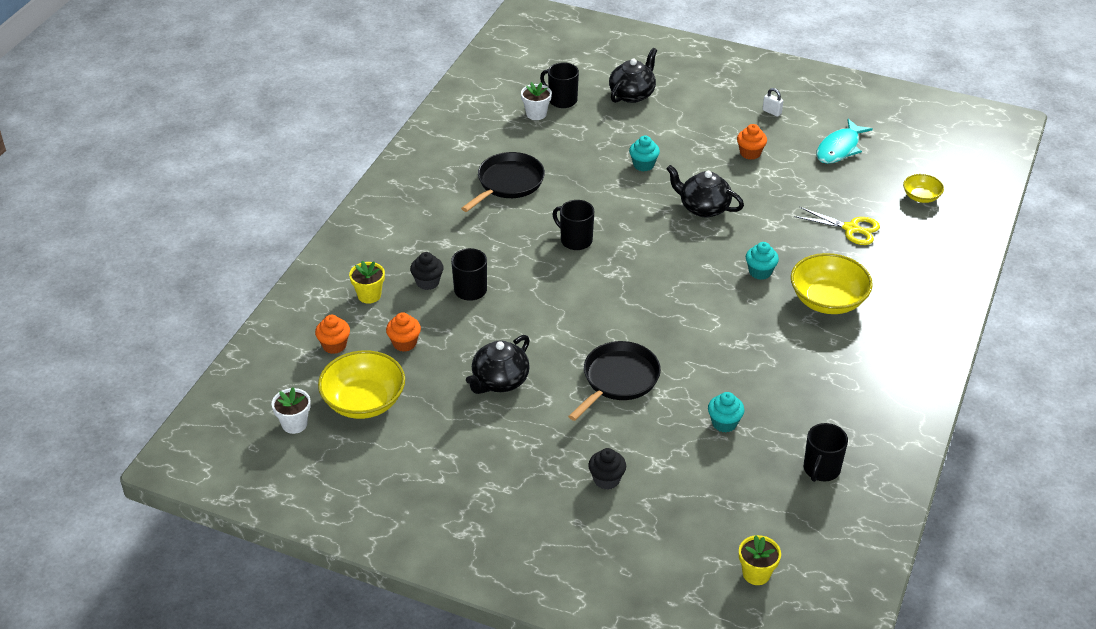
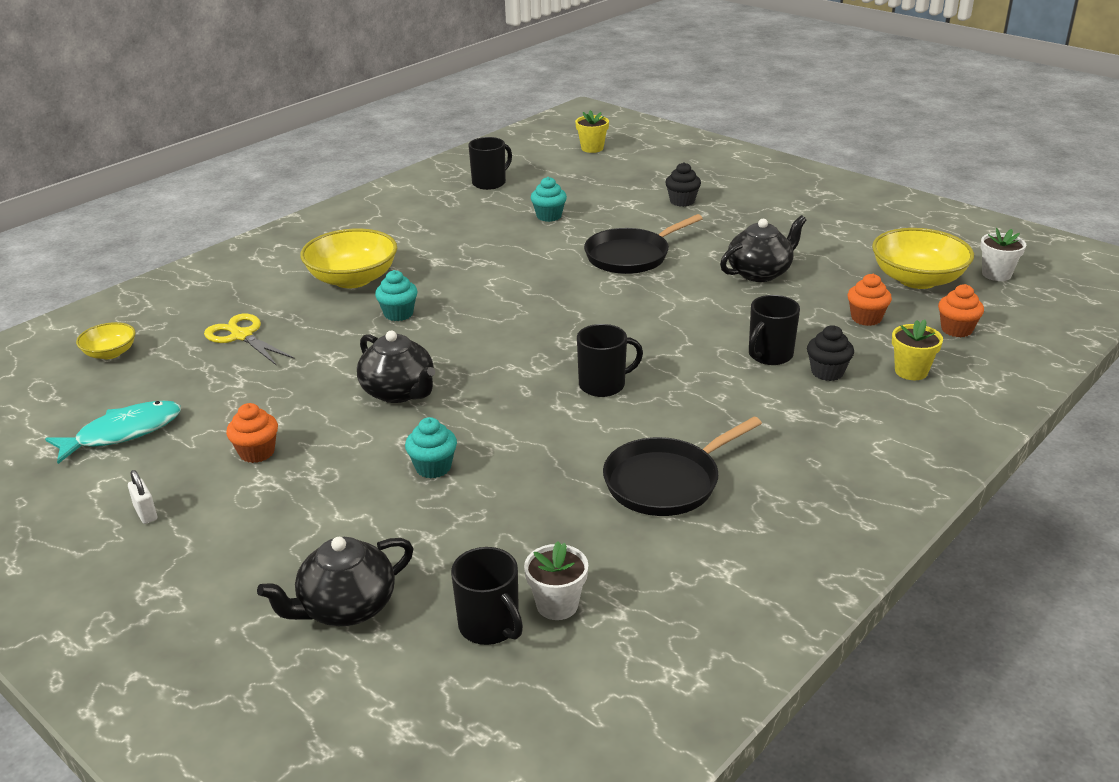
camera: 160 degrees left, 10 degrees down
black mug [553,200,594,250] -> black mug turned 75 degrees counterclockwise [577,324,643,397]

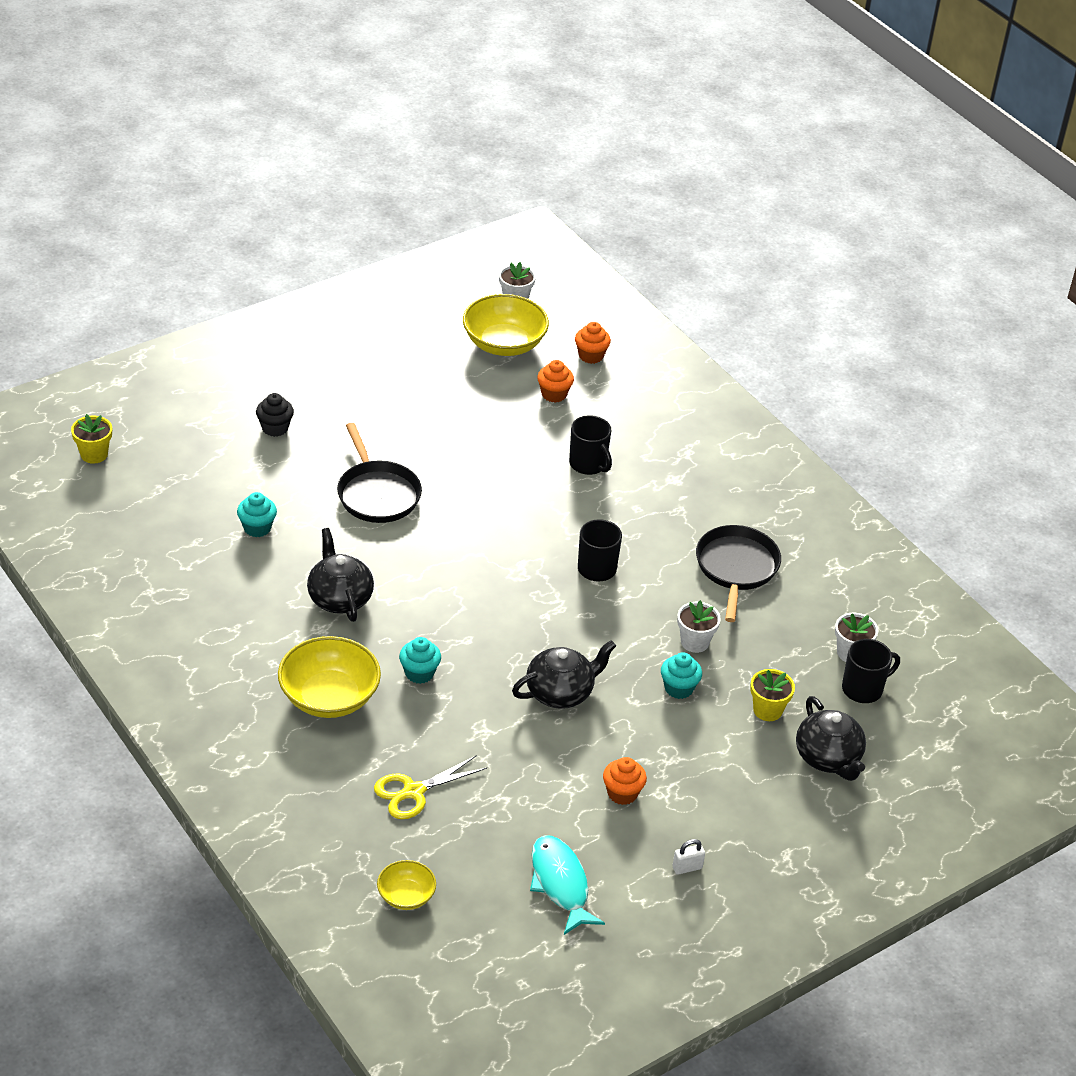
camera: 80 degrees left, 10 degrees up
black mug [468,137,512,190] -> none
black pan [603,417,762,516] -> black pan turned 150 degrees counterclockwise [696,525,781,622]
black teapot [720,215,806,282] -> black teapot moved to [307,528,374,622]
black cupcake [807,325,854,381] -> none
yellow flower pot [892,319,943,380] -> yellow flower pot moved to [750,669,795,721]
none -> white flower pot [677,600,721,653]

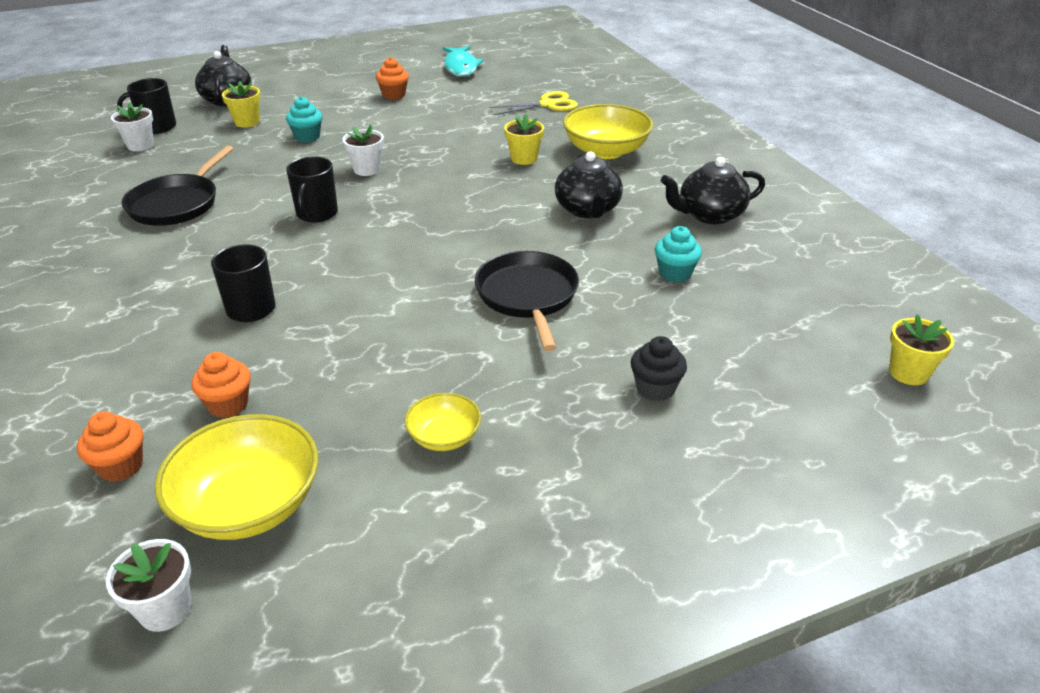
camera: 165 degrees left, 5 degrees down
yellow bowl [377,860,436,910] -> yellow bowl moved to [405,393,481,451]
turquoise cupcake [399,637,441,684] -> yellow flower pot [504,114,544,165]
black teapot [512,640,616,709] -> black teapot moved to [661,157,765,224]
white padlock [672,839,705,875] -> none
white flower pot [677,600,721,653] -> white flower pot moved to [342,125,384,176]

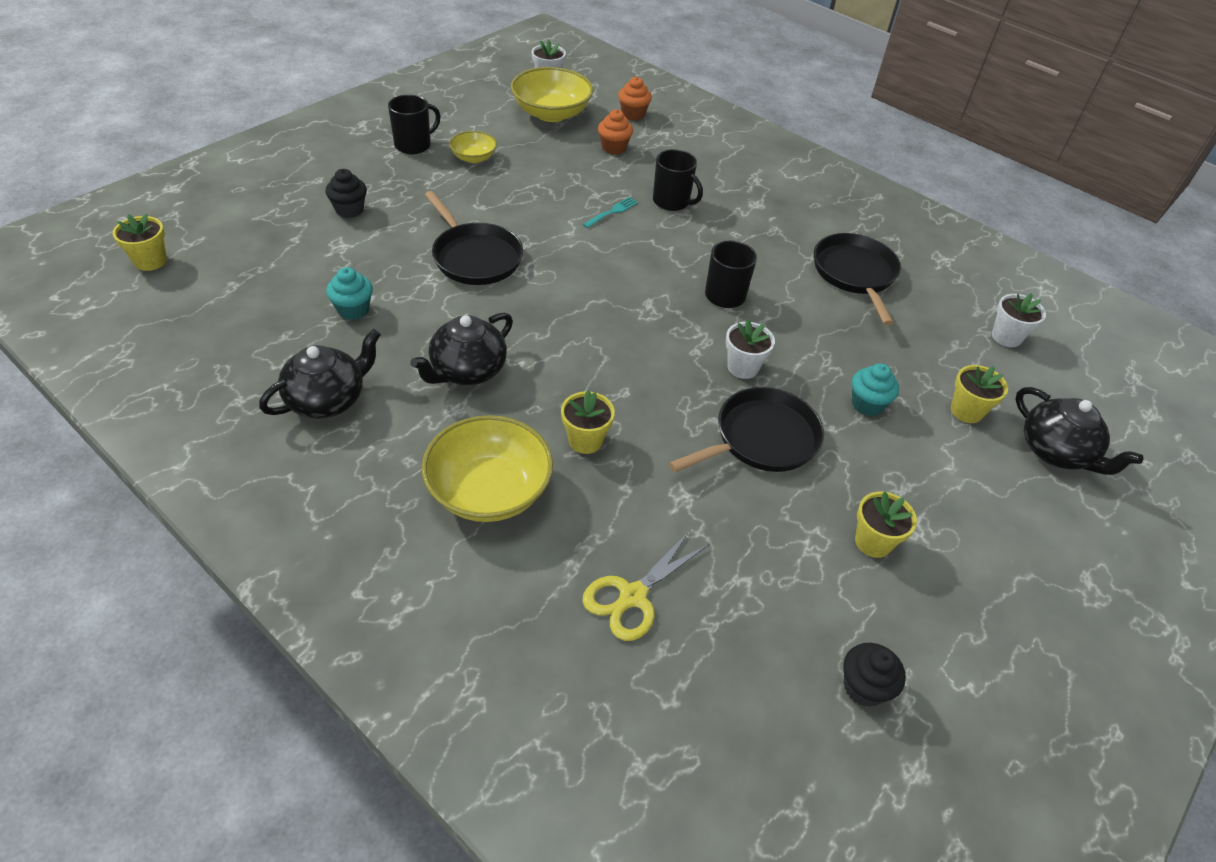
camera: 150 degrees right, 10 degrees up
black mug [117,78,176,134] -> black mug moved to [388,95,440,154]
orange cupcake [376,57,409,100] -> yellow flower pot [855,492,917,558]
turquoise fish [443,46,484,77] -> black cupcake [843,643,906,707]
black teapot [555,151,623,218] -> black teapot turned 105 degrees counterclockwise [410,312,513,385]
none -> turquoise fork [583,197,638,228]
none -> black pan [669,387,824,472]

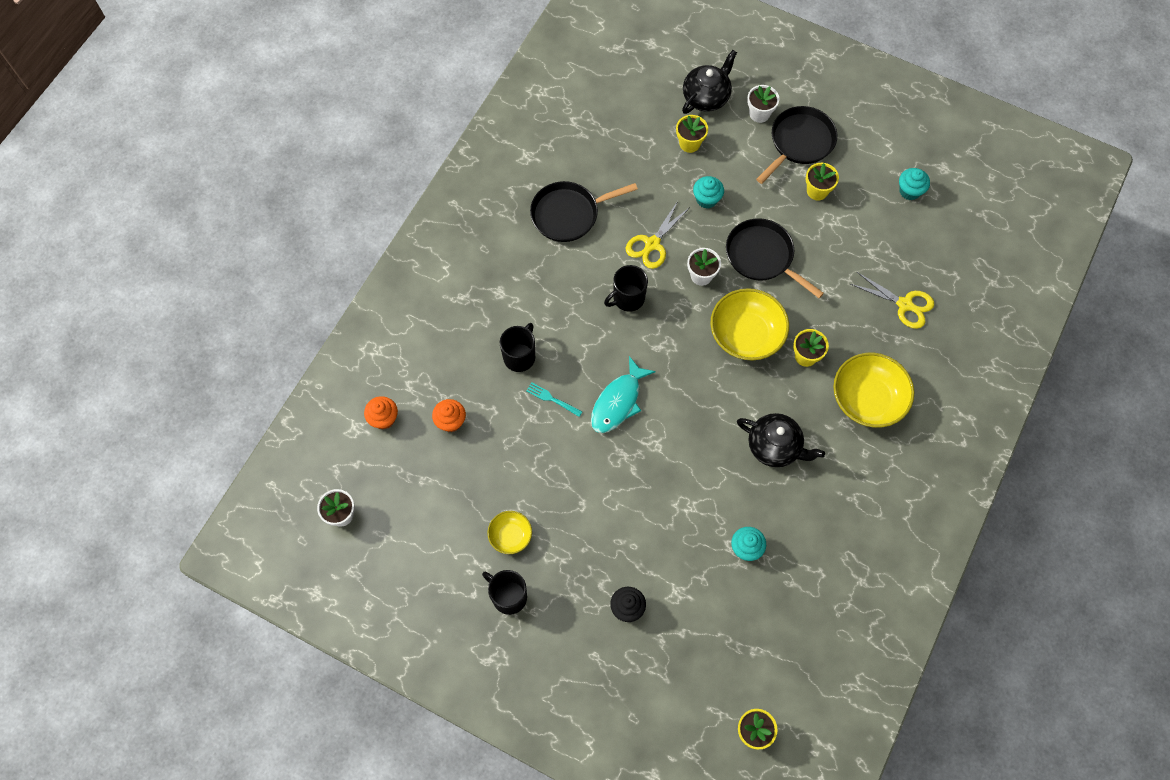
camera: 100 degrees left, 20 degrees up
black teapot [259,329,381,419] -> none
black pan [425,191,523,285] -> black pan moved to [756,106,837,184]
yellow bowl [511,67,593,122] -> yellow bowl moved to [710,288,789,361]
black cupcake [843,643,906,707] -> turquoise cupcake [899,168,930,200]
white flower pot [992,293,1046,347] -> white flower pot moved to [747,85,779,123]
none -> turquoise fish [591,356,656,433]
none -> yellow scissors [626,201,690,269]

